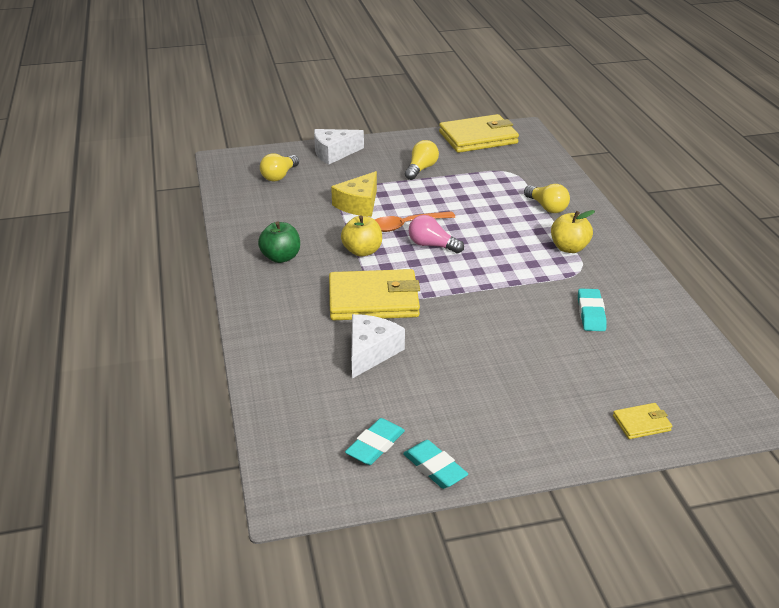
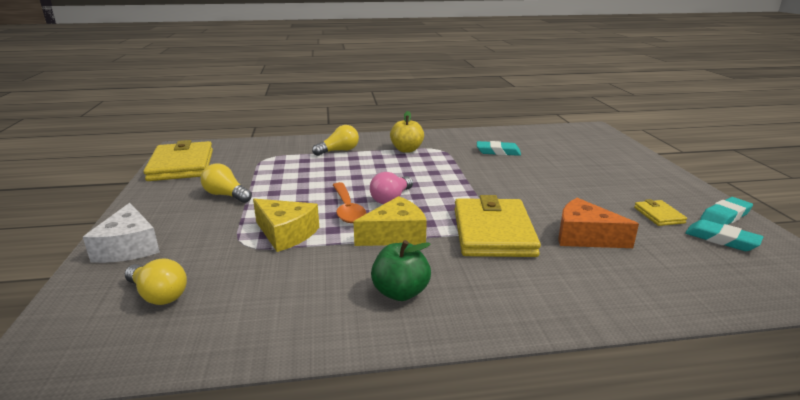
camera: 85 degrees left, 10 degrees down
yellow apple [341,215,382,257] -> yellow cheese [353,196,427,246]
white cheese [351,314,405,379] -> orange cheese [558,198,639,248]
yellow wallet [613,403,672,439] -> yellow wallet moved to [634,199,687,226]

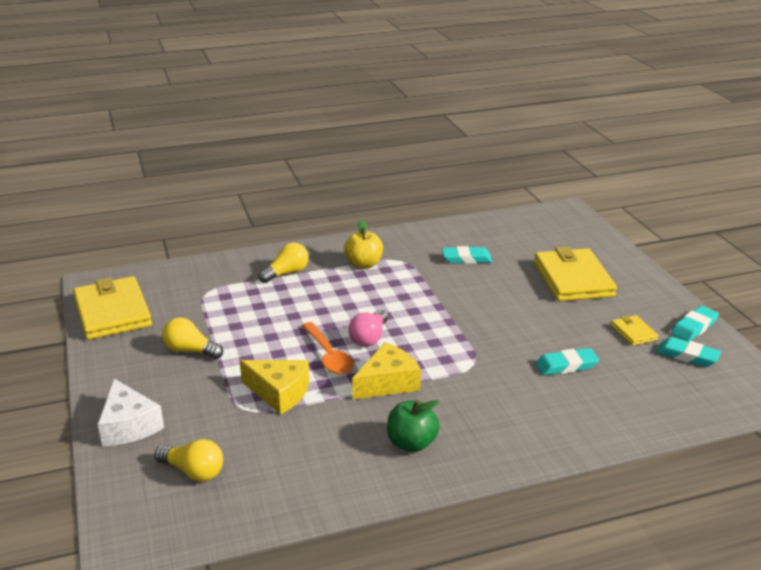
camera: 10 degrees left, 5 degrees up
yellow wallet [454,195,541,257] -> yellow wallet moved to [534,246,617,302]
orange cheese [558,198,639,248] -> turquoise eraser [535,348,599,375]

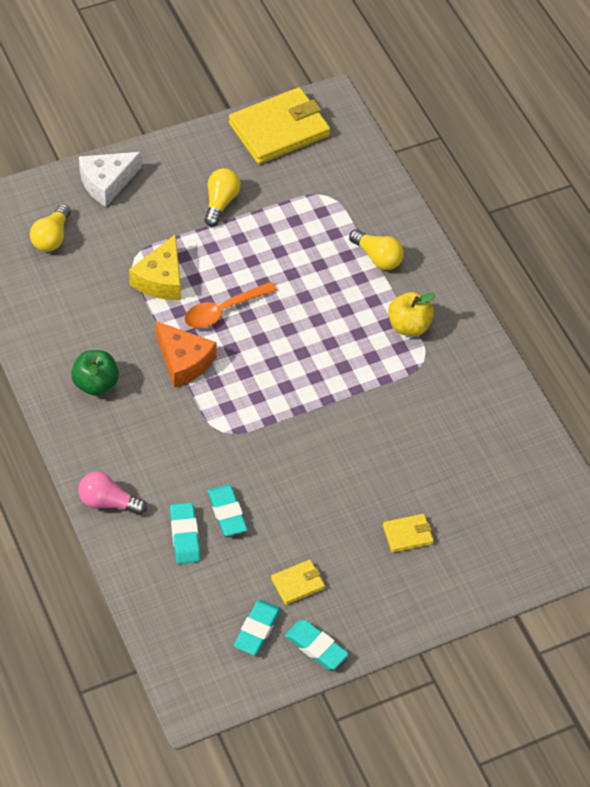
camera: 80 degrees right, 25 degrees up
pink light bulb [348,310,388,347] -> pink light bulb moved to [78,472,147,515]
yellow cheese [352,342,421,399] -> orange cheese [156,321,217,388]
turquoise eraser [442,246,492,264] -> turquoise eraser moved to [170,503,200,564]
yellow wallet [534,246,617,302] -> yellow wallet [383,514,434,553], size x0.46

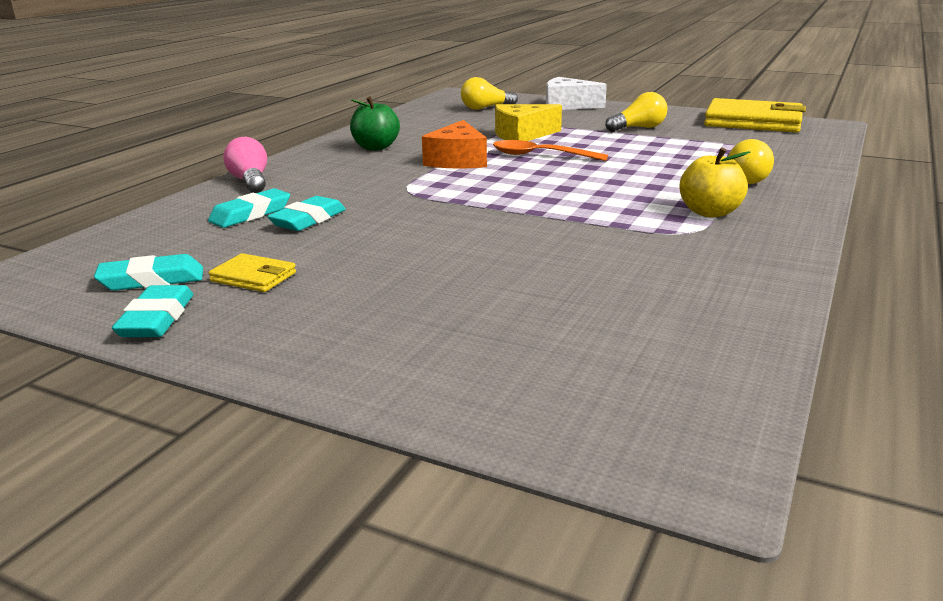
camera: 55 degrees right, 30 degrees down
yellow wallet [383,514,434,553] -> none

